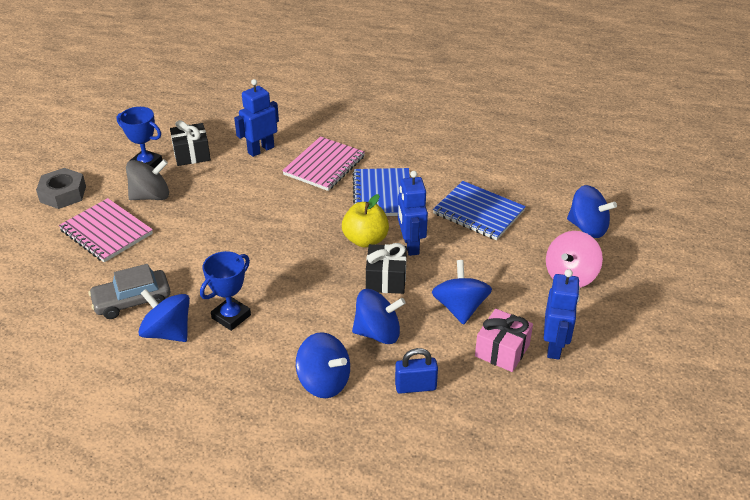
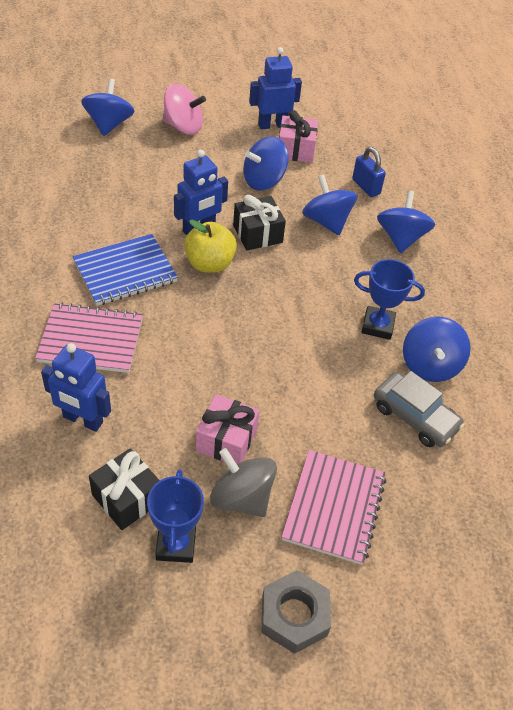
camera: 120 degrees left, 10 degrees up
blue notebook [433,181,526,240] -> none
none -> pink gift [196,394,260,464]

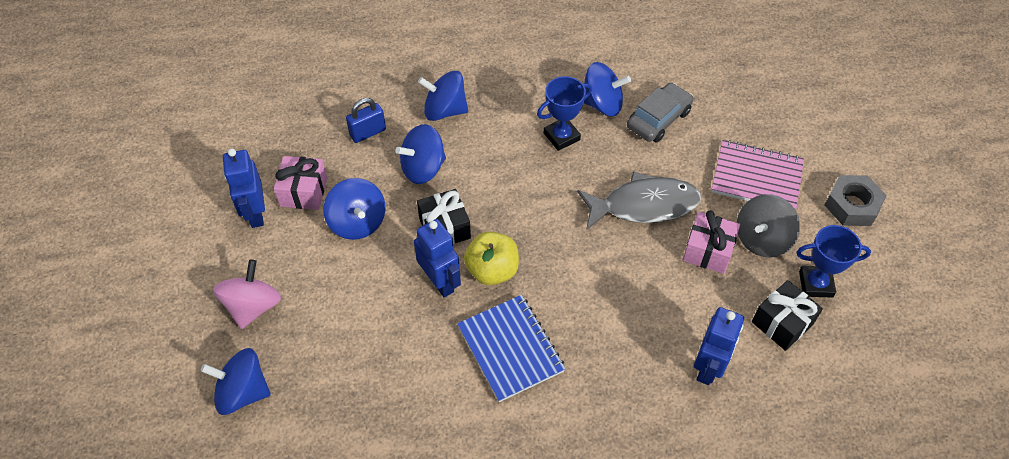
camera: 85 degrees left, 5 degrees up
pink notebook [35,303,143,373] -> none
blue trophy [354,259,425,340] -> blue trophy turned 45 degrees clockwise [537,76,592,151]
none -> grey fish [577,171,701,230]

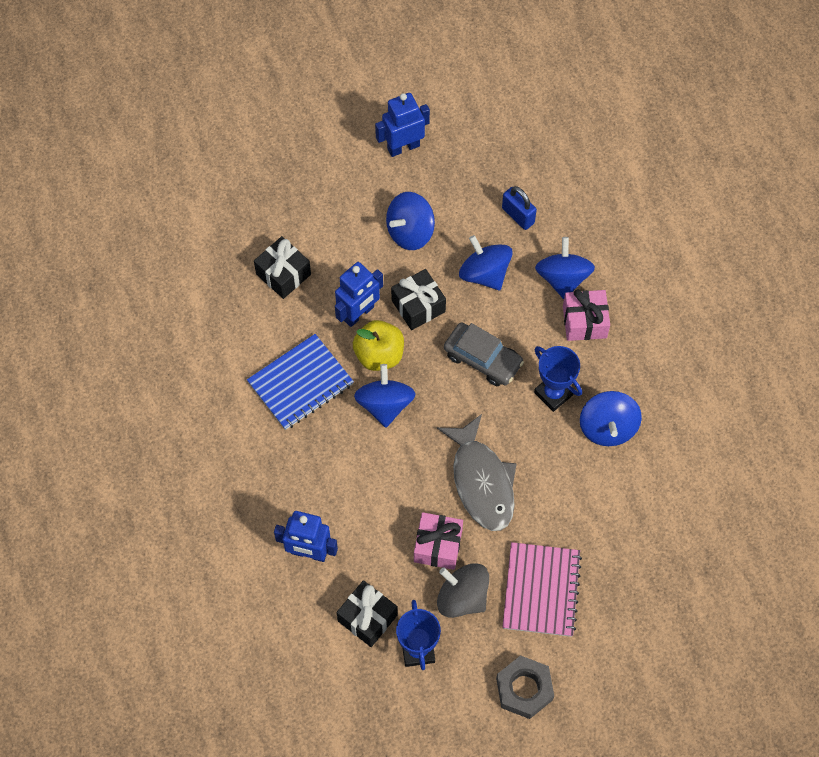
camera: 80 degrees right, 10 degrees up
blue spinning top [201,348,271,415] -> blue spinning top moved to [354,364,416,427]
pink spinning top [213,259,281,329] -> none
pink gift [274,156,327,210] -> pink gift moved to [563,289,610,341]
grey car [627,83,694,143] -> grey car moved to [444,323,524,386]
none -> black gift [254,236,311,299]

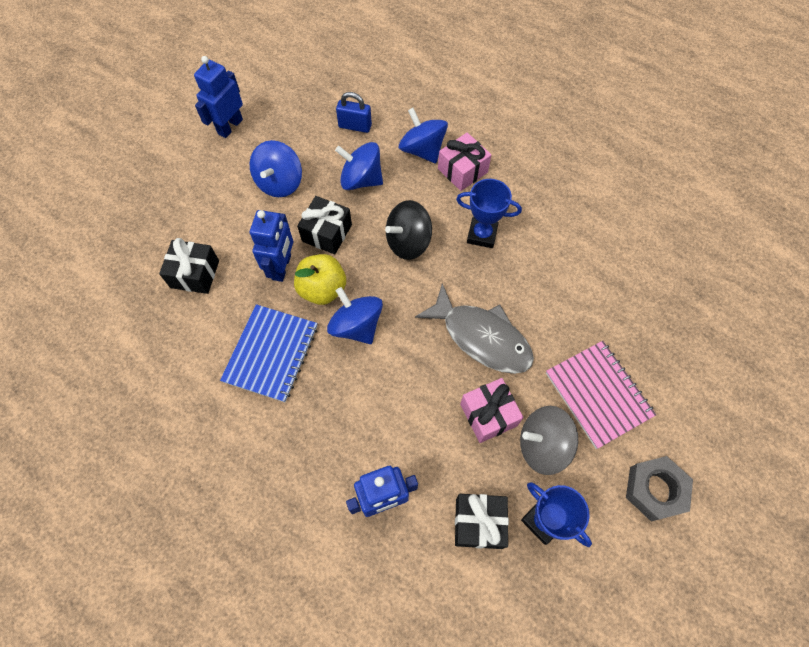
camera: 35 degrees left, 0 degrees up
grey car [444,323,524,386] -> black spinning top [385,200,432,260]
blue spinning top [580,391,642,446] -> none

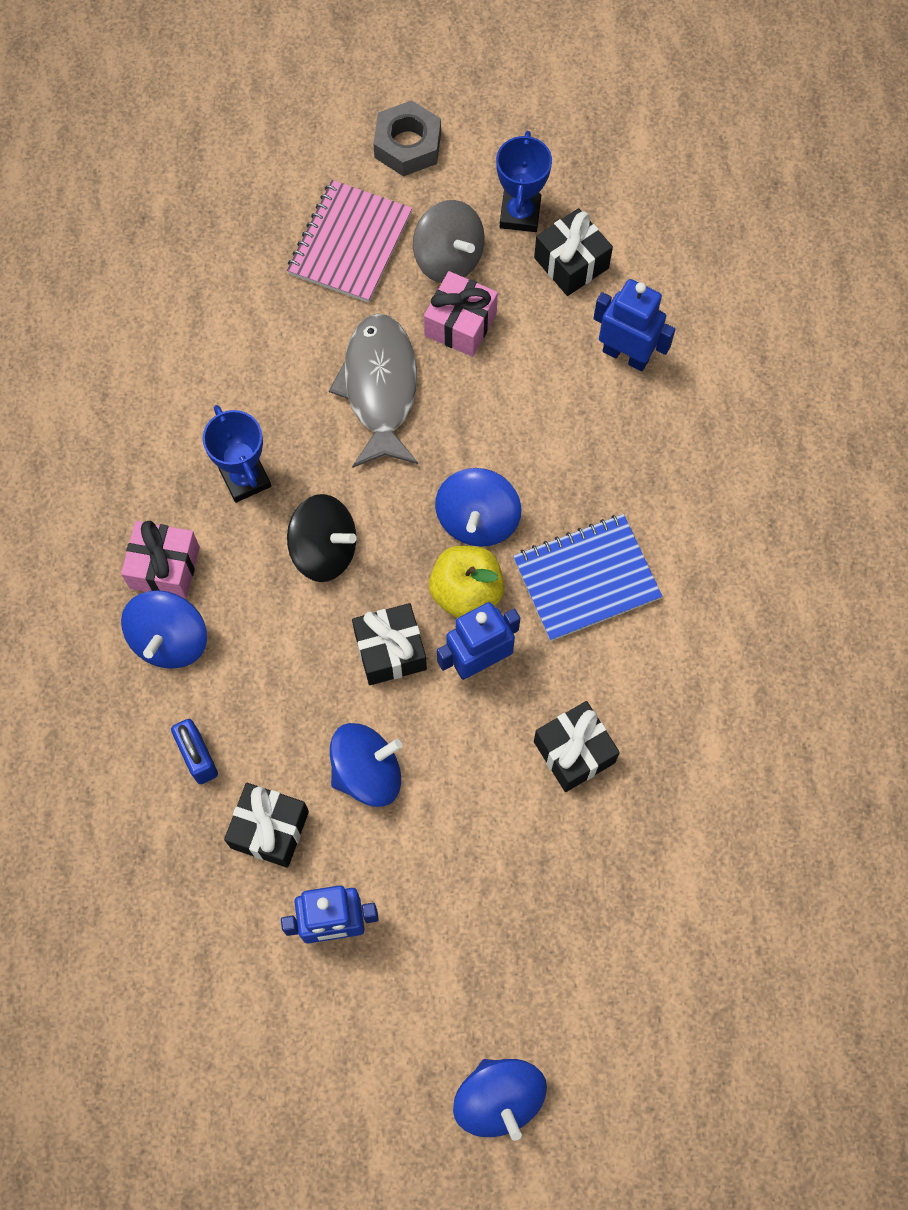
camera: 130 degrees left, 5 degrees up
blue spinning top [335,142,383,190] -> blue spinning top moved to [453,1059,547,1141]
none -> black gift [224,783,309,868]

